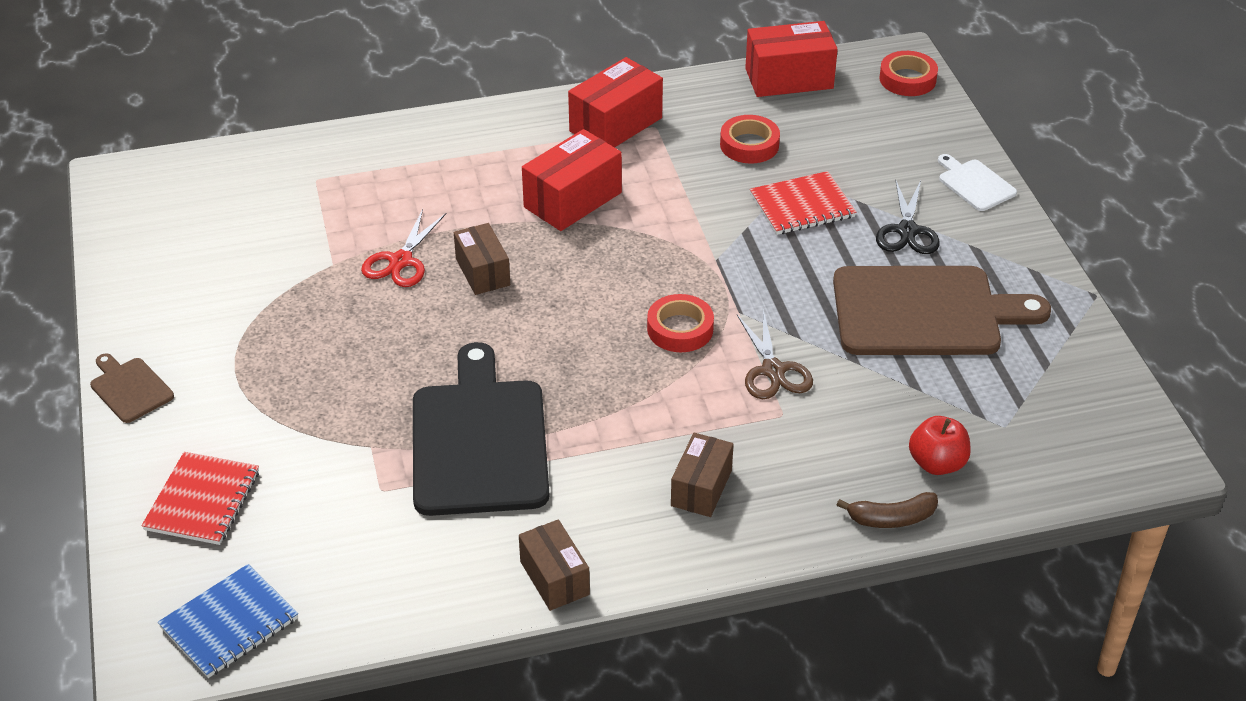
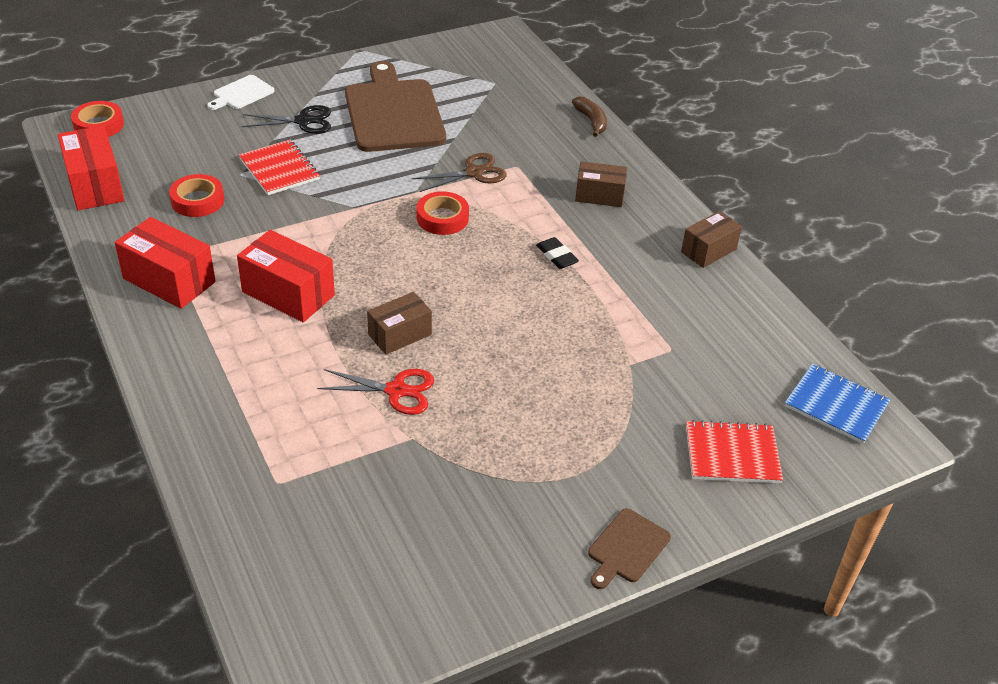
camera: 105 degrees left, 0 degrees up
black cutting board [413,342,550,516] -> none
red apple [909,416,971,475] -> none
none -> black eraser [536,237,579,269]

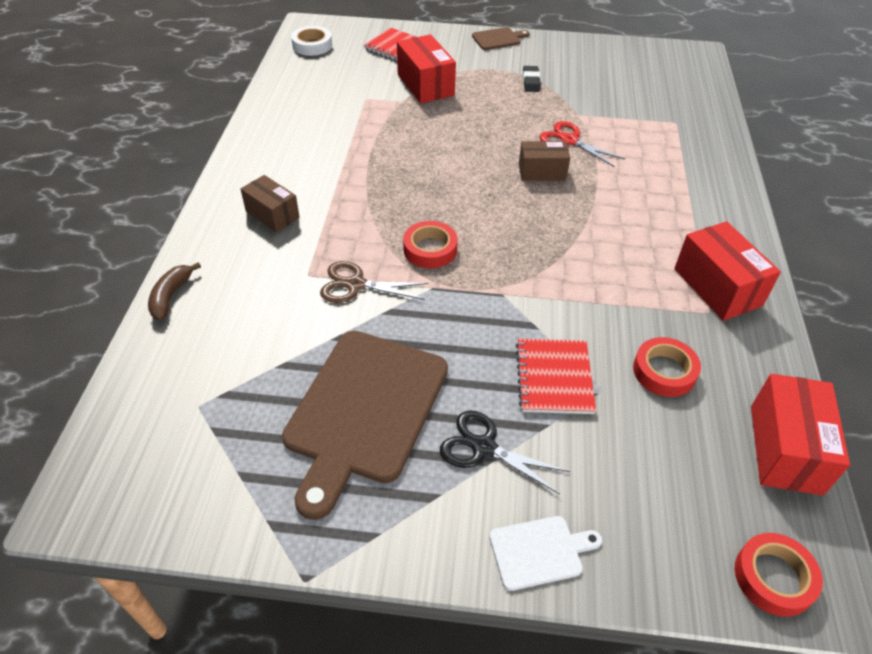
camera: 145 degrees left, 5 degrees up
red box [237,230,335,322] -> red box moved to [397,34,456,103]
black eraser [536,237,579,269] -> black eraser moved to [523,66,541,92]
brown box [681,211,742,268] -> none
blue notebook [785,364,890,444] -> white tape [291,26,332,56]

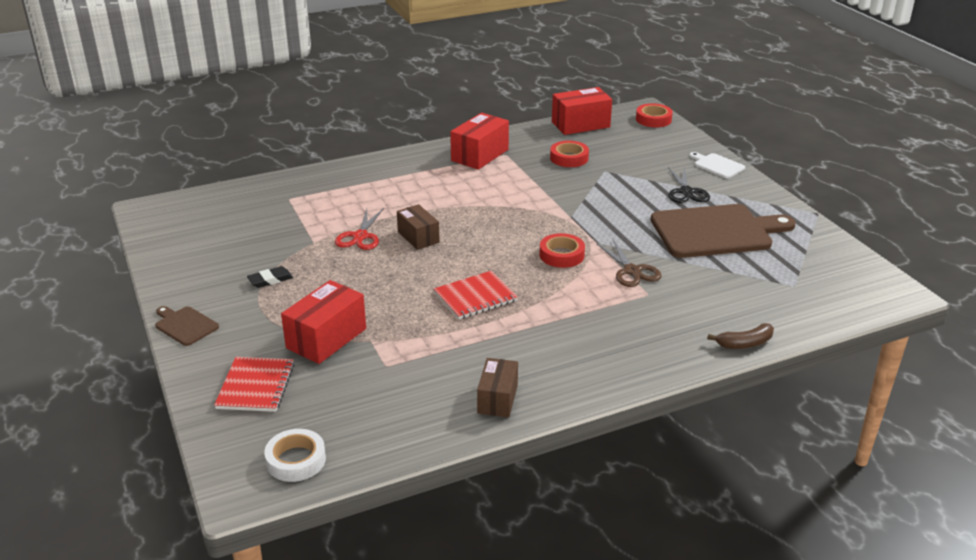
camera: 120 degrees left, 15 degrees down
brown box [241,175,300,233] -> brown box moved to [477,358,518,417]
red notebook [516,339,596,414] -> red notebook moved to [434,271,518,319]

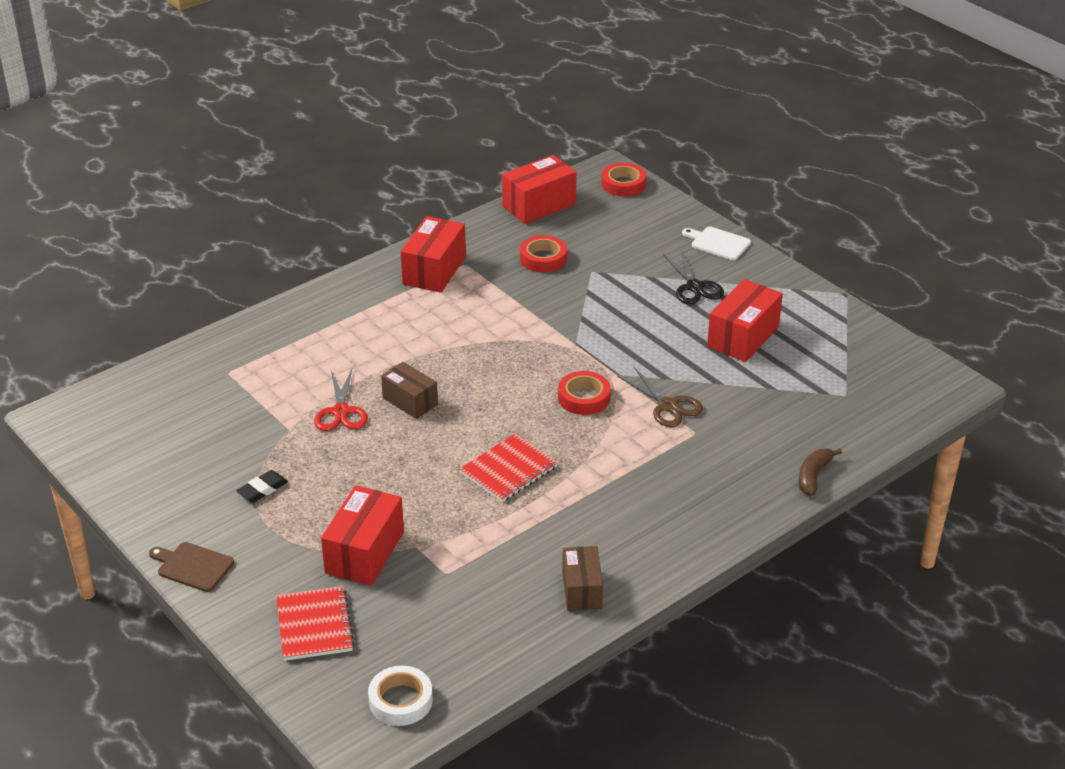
camera: 15 degrees left, 5 degrees up
brown cutting board [651,204,796,258] -> red box [707,279,783,362]
brown banana [707,323,774,349] -> brown banana turned 150 degrees clockwise [799,448,842,496]

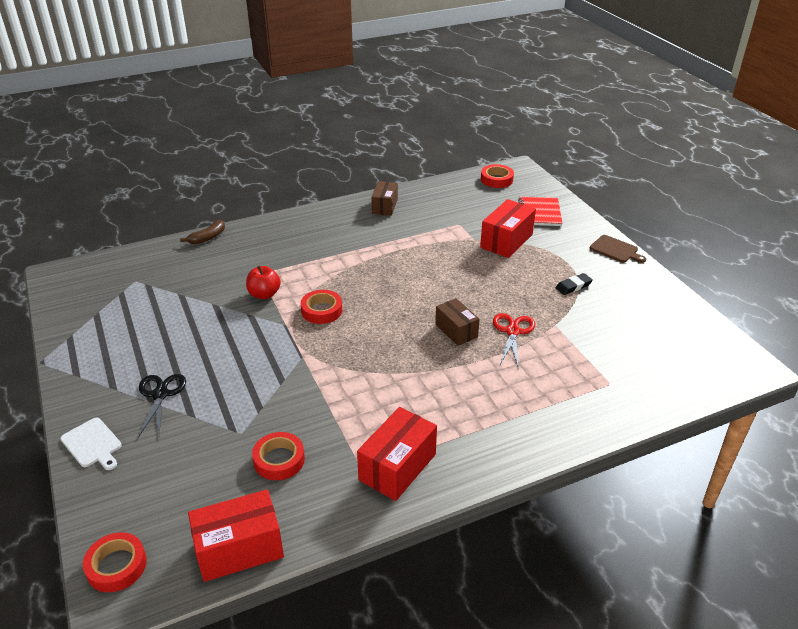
camera: 165 degrees left, 0 degrees up
white tape [368,665,433,726] -> red tape [481,164,514,188]
red notebook [460,434,558,502] -> none
brown scissors [617,367,703,427] -> red apple [246,266,281,299]
red box [707,279,783,362] -> none

